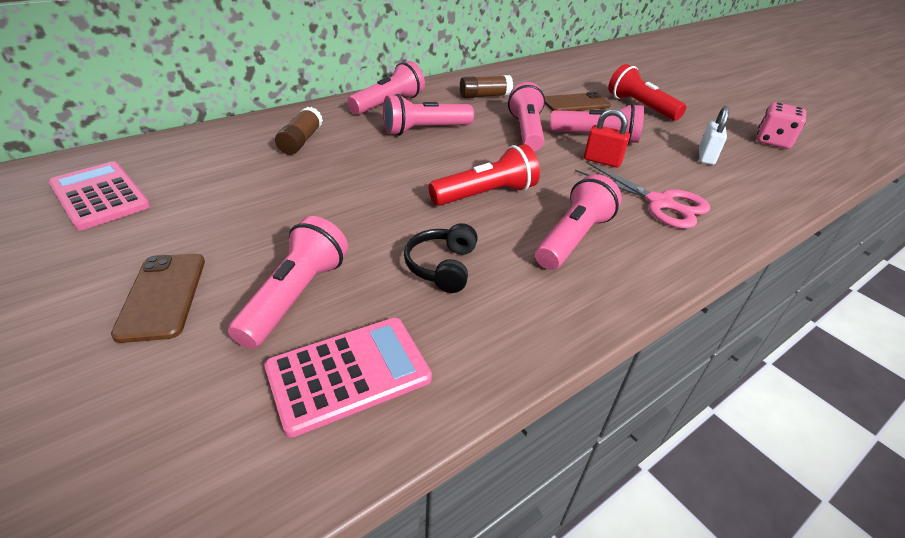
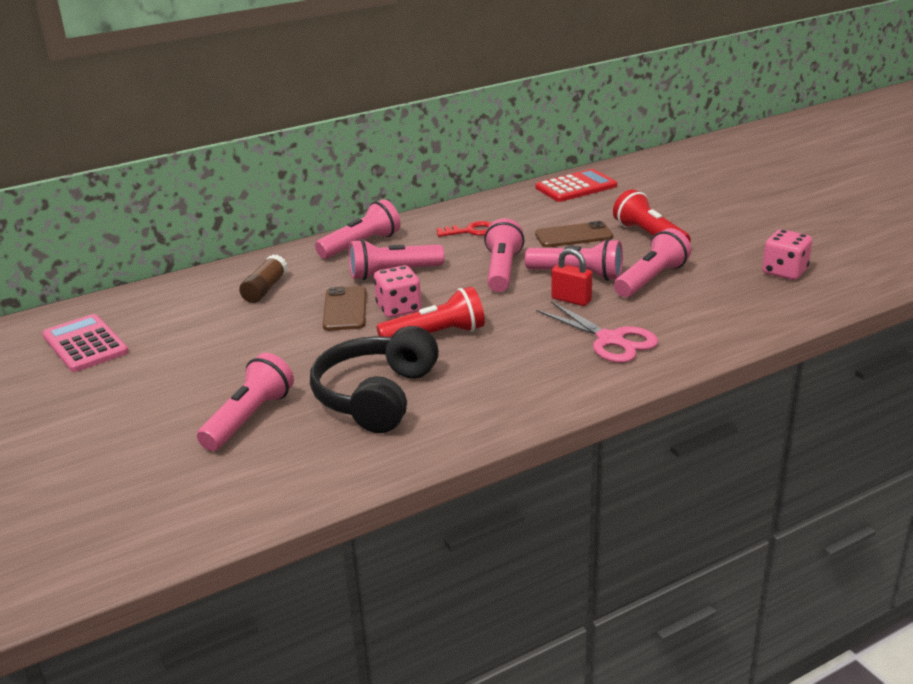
camera: 10 degrees right, 10 degrees down
brown phone [111,254,205,343] -> brown phone moved to [323,286,367,331]
pink calculator [264,317,432,437] -> none
black headphones [404,223,478,293] -> black headphones [310,326,439,433], size x1.88
brown glue stick [460,75,513,98] -> red key [437,221,491,237]
pink flashlight [535,174,622,270] -> pink flashlight moved to [614,228,691,297]
white padlock [699,106,729,165] -> none
none -> pink dice [374,265,422,318]
none -> red calculator [535,169,617,202]

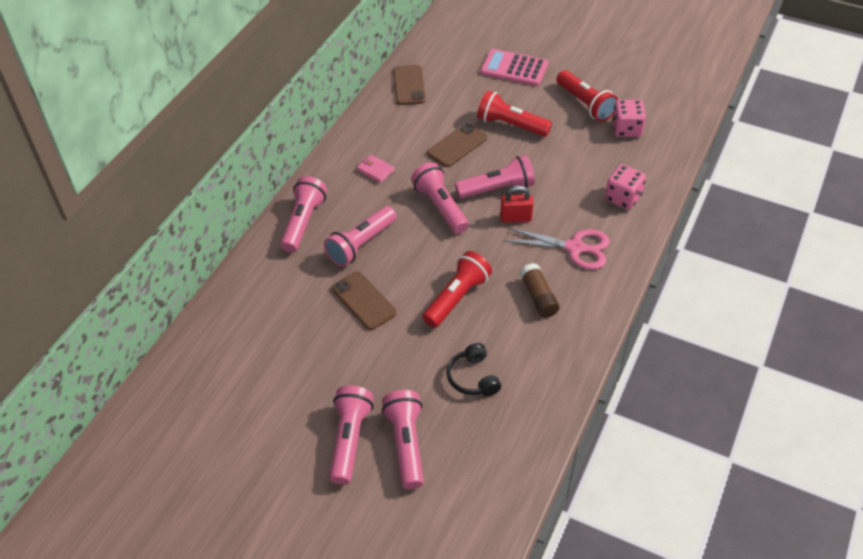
camera: 35 degrees left, 20 degrees up
pink calculator [42,314,129,372] -> pink calculator moved to [480,49,548,86]
brown glue stick [239,255,288,303] -> brown glue stick moved to [520,263,559,318]
black headphones [310,326,439,433] -> black headphones [446,343,501,396], size x0.53
pink dice [374,265,422,318] -> pink dice moved to [605,164,646,210]
red key [437,221,491,237] -> pink wallet [357,155,395,183]
red calculator [535,169,617,202] -> brown phone [393,65,426,105]
pink flashlight [614,228,691,297] -> pink flashlight moved to [329,385,374,485]
none -> red flashlight [556,70,618,122]

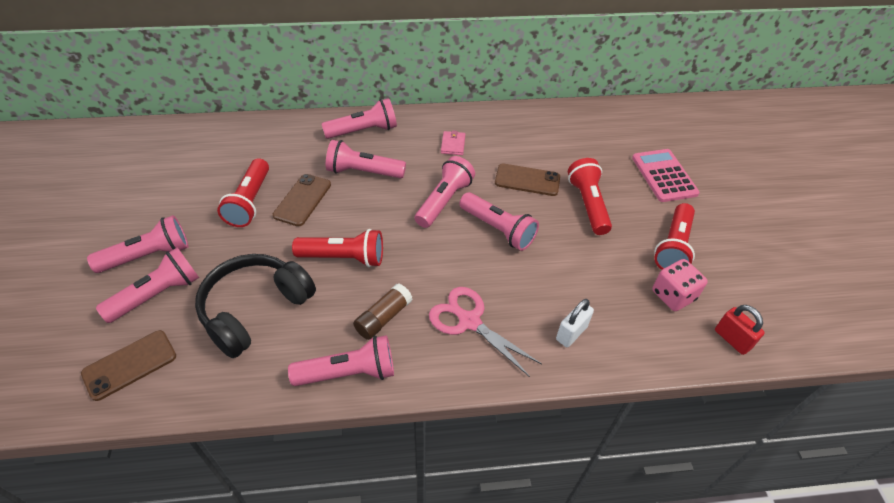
camera: 55 degrees right, 0 degrees up
brown phone [393,65,426,105] -> brown phone moved to [81,330,176,401]
black headphones [446,343,501,396] -> black headphones [195,254,316,358], size x1.88
red padlock [500,186,534,223] -> red padlock moved to [715,305,765,355]
pink scissors [503,227,610,270] -> pink scissors turned 150 degrees clockwise [429,287,542,377]
pink dice [605,164,646,210] -> white padlock [556,299,594,347]
none -> red flashlight [217,158,269,227]
none -> pink flashlight [288,335,394,386]

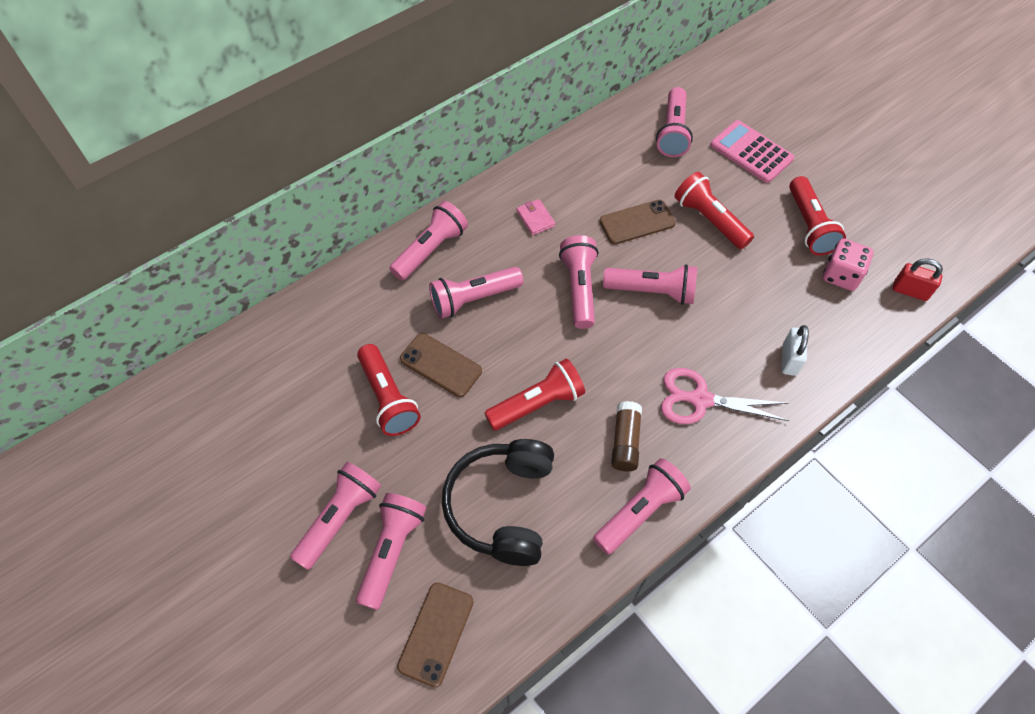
camera: 30 degrees left, 10 degrees up
brown phone [273,174,331,226] -> brown phone turned 45 degrees counterclockwise [400,333,482,397]
none -> pink flashlight [656,87,693,157]

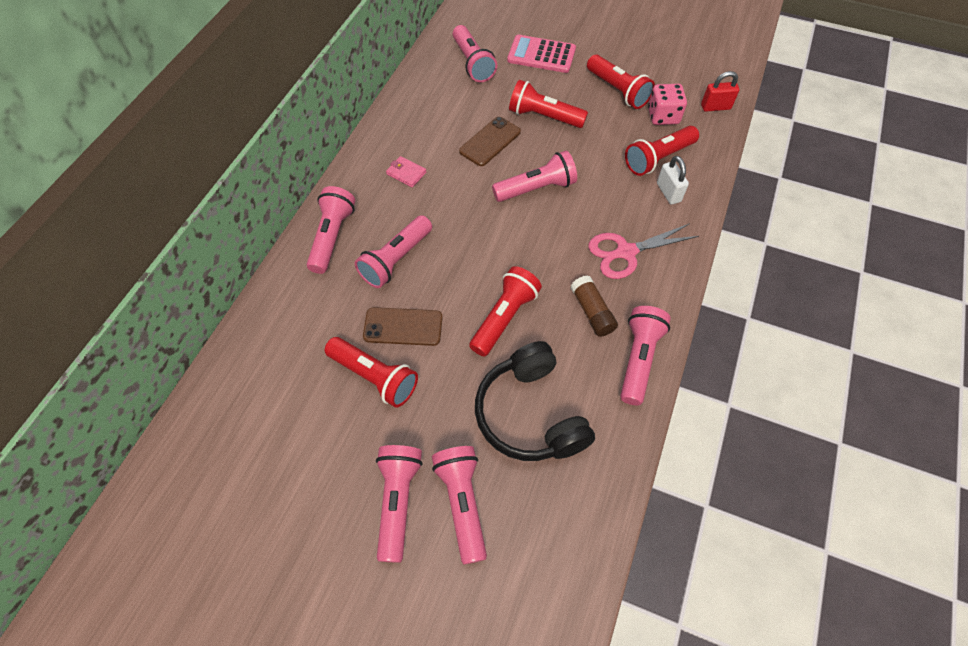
camera: 30 degrees left, 0 degrees up
brown phone [397,582,474,687] -> none
pink flashlight [559,235,598,329] -> none
none -> red flashlight [625,126,699,176]

